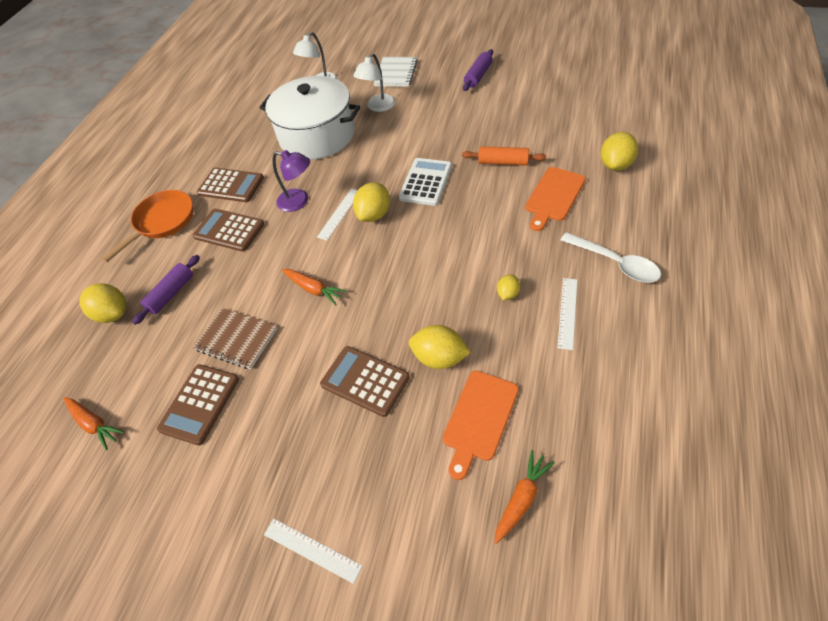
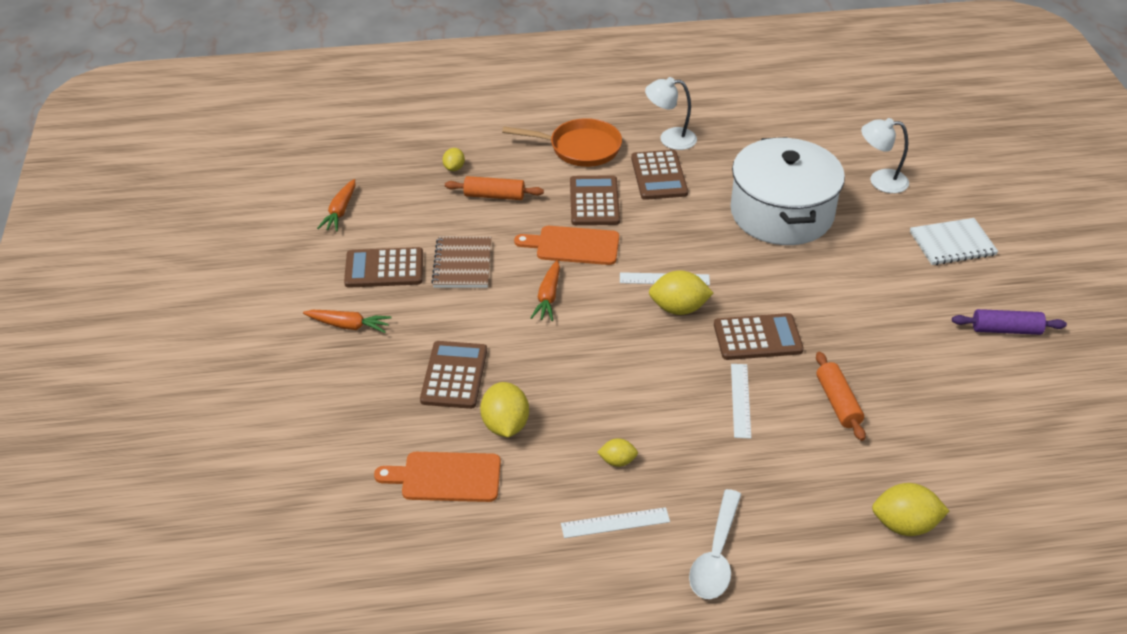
camera: 60 degrees right, 10 degrees down
yellow lemon [79,283,126,323] -> yellow lemon [443,148,465,171], size x0.56
purple rolling pin [132,255,200,325] -> orange rolling pin [445,176,544,200]
white ruler [264,519,362,584] -> white ruler moved to [731,364,751,439]
purple lamp [272,150,310,212] -> none
white lamp [353,53,395,112] -> white lamp moved to [645,77,697,150]
white calculator [399,158,452,206] -> brown calculator [714,313,804,360]
orange carrot [494,450,555,544] -> orange carrot moved to [303,310,391,333]
orange cutting board [525,167,586,231] -> orange cutting board moved to [514,226,619,265]

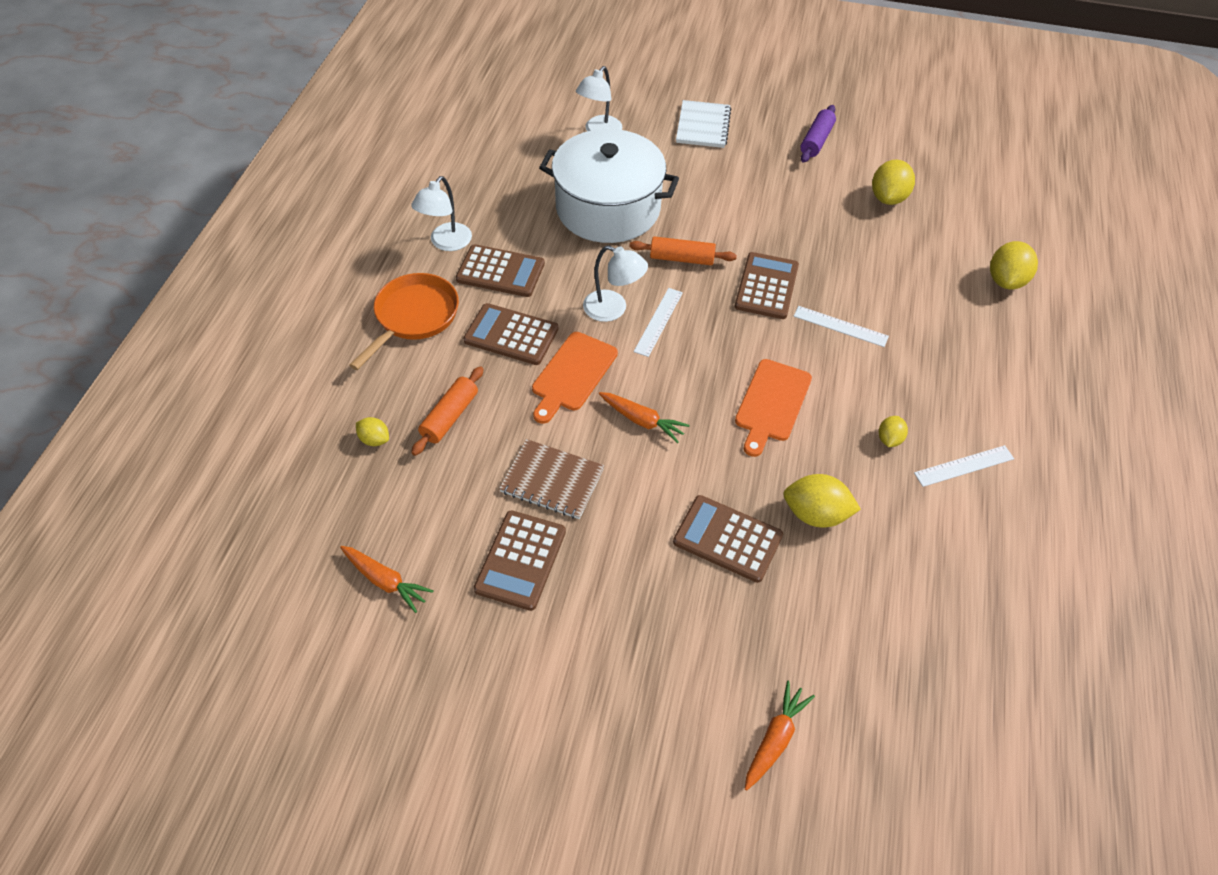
camera: 70 degrees left, 10 degrees up
orange carrot [303,310,391,333] -> orange carrot moved to [745,681,815,790]
orange cutting board [374,452,501,502] -> orange cutting board moved to [735,359,812,457]
white ruler [561,507,670,538] -> white ruler turned 60 degrees clockwise [914,445,1014,487]
yellow lemon [649,270,714,315] -> yellow lemon moved to [872,160,915,205]
white spoon [689,489,741,599] -> none
orange rolling pin [816,352,866,441] -> orange rolling pin moved to [629,236,737,265]
none -> white lamp [583,245,648,322]

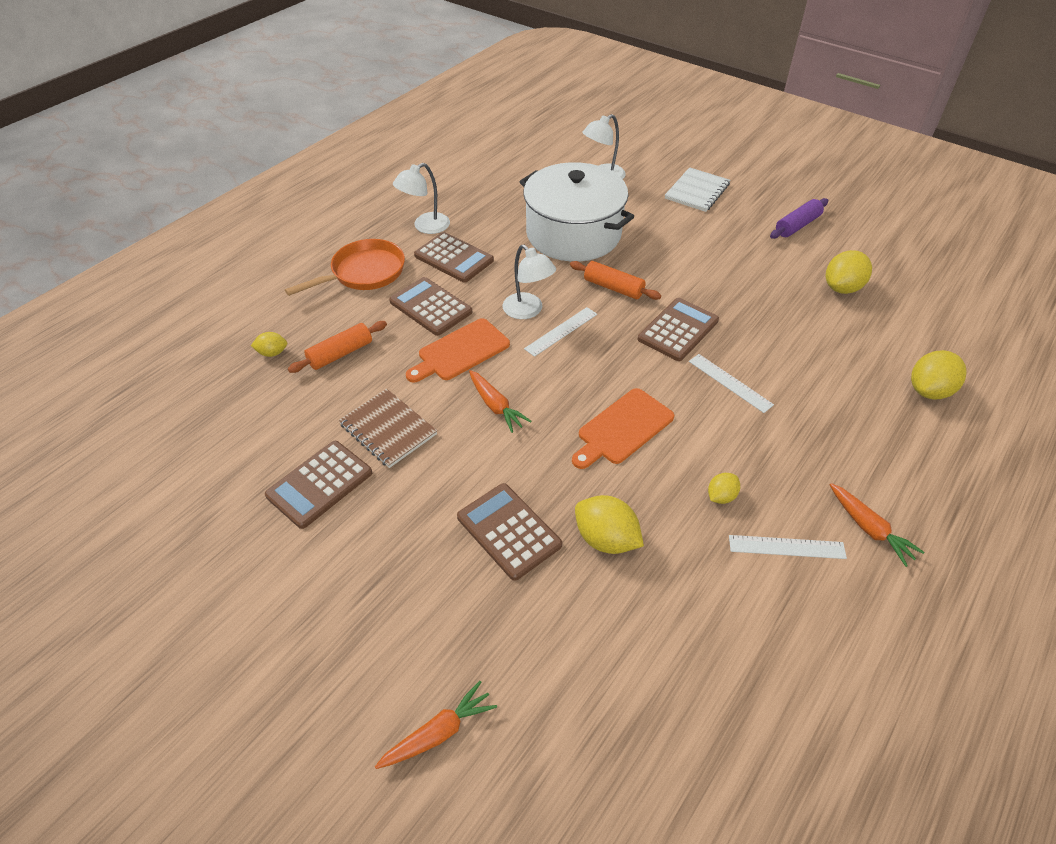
camera: 25 degrees right, 5 degrees down
orange carrot [340,546,434,613] -> orange carrot moved to [830,483,924,567]
yellow lemon [356,417,389,446] -> yellow lemon turned 60 degrees counterclockwise [251,332,287,357]

